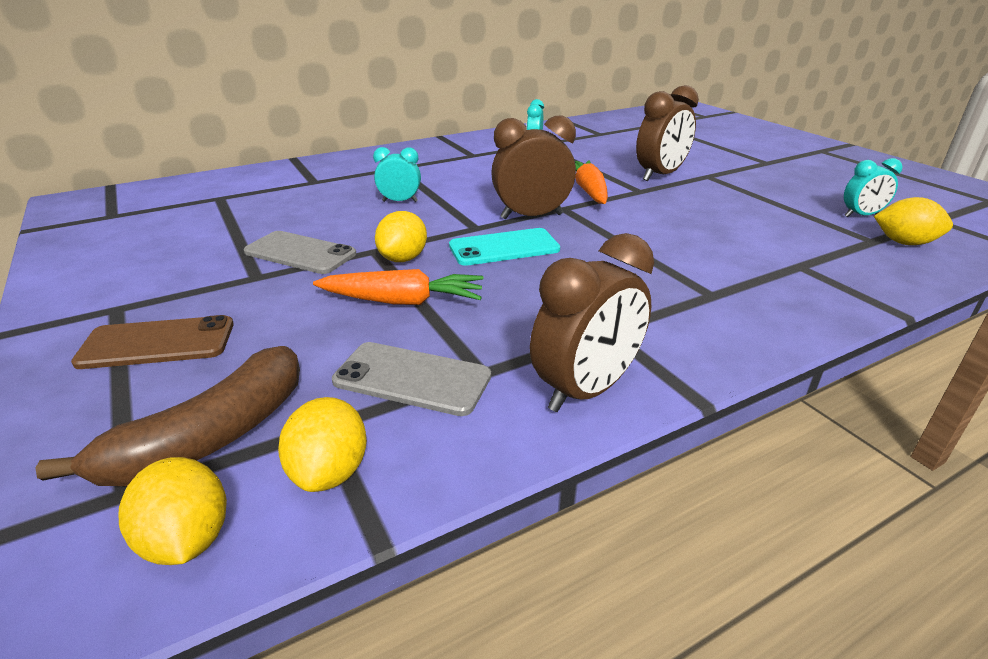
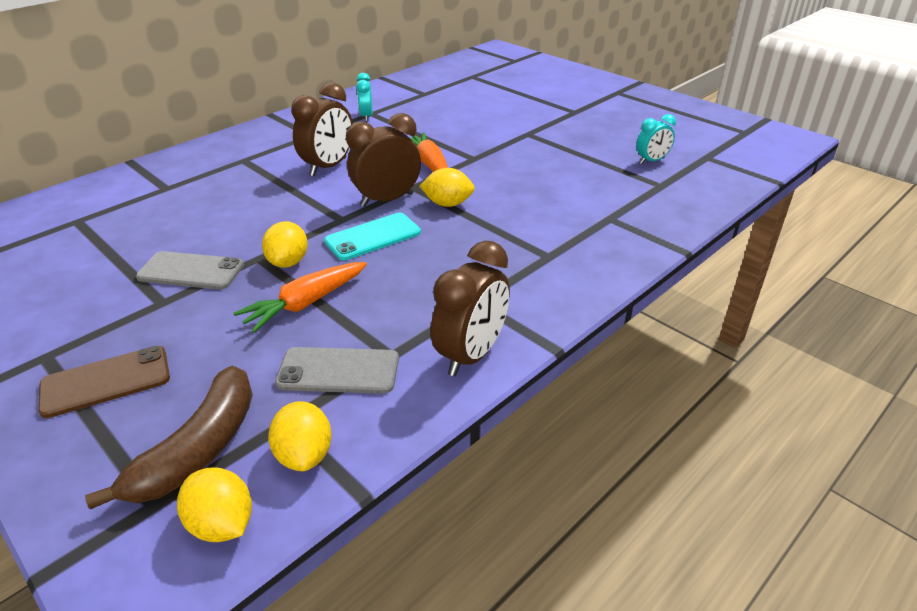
camera: 15 degrees left, 5 degrees up
orange carrot [313,269,484,305] -> orange carrot turned 150 degrees clockwise [233,262,367,333]
turquoise clock [373,147,421,202] -> none
brown clock [636,85,699,181] -> brown clock moved to [291,83,353,176]
yellow lemon [874,197,953,245] -> yellow lemon moved to [420,168,475,207]

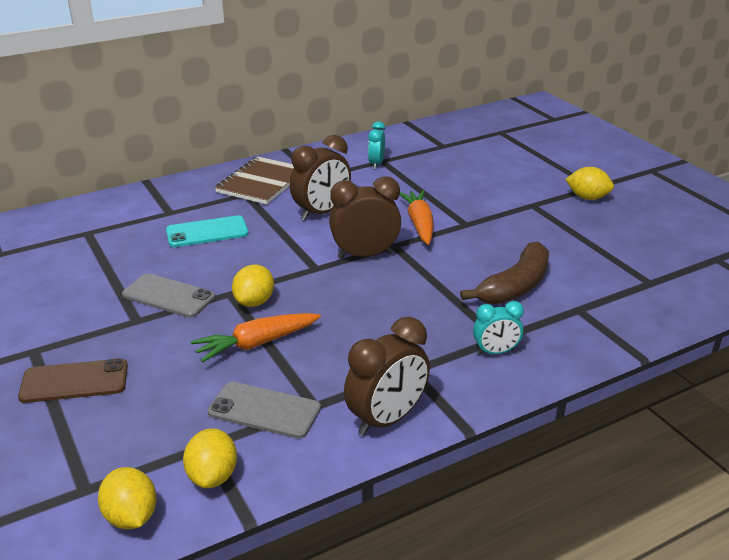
camera: 15 degrees right, 5 degrees down
brown banana [85,366,253,509] -> brown banana moved to [460,241,549,304]
turquoise phone [324,213,421,260] -> turquoise phone moved to [166,215,249,247]
yellow lemon [420,168,475,207] -> yellow lemon moved to [565,167,614,200]
turquoise clock [636,114,676,164] -> turquoise clock moved to [473,301,524,355]
none -> brown notebook [215,156,294,204]

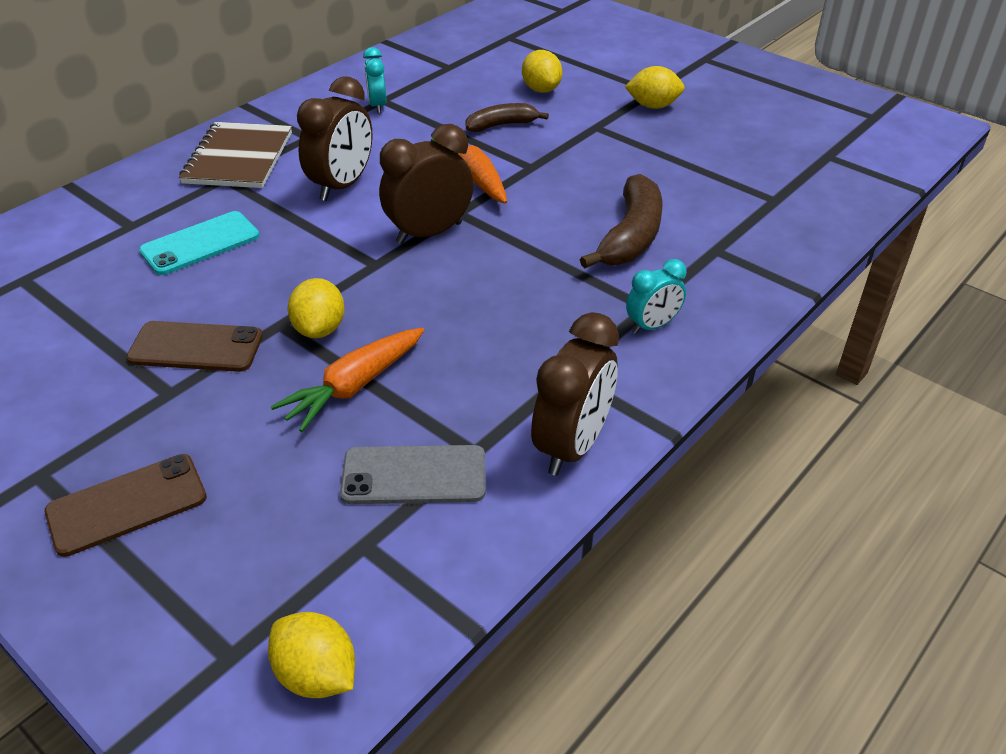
camera: 20 degrees left, 10 degrees up
grey phone [122,273,215,318] -> brown phone [126,321,263,372]
yellow lemon [183,428,237,488] -> yellow lemon moved to [522,50,562,93]
none -> brown banana [466,103,549,132]

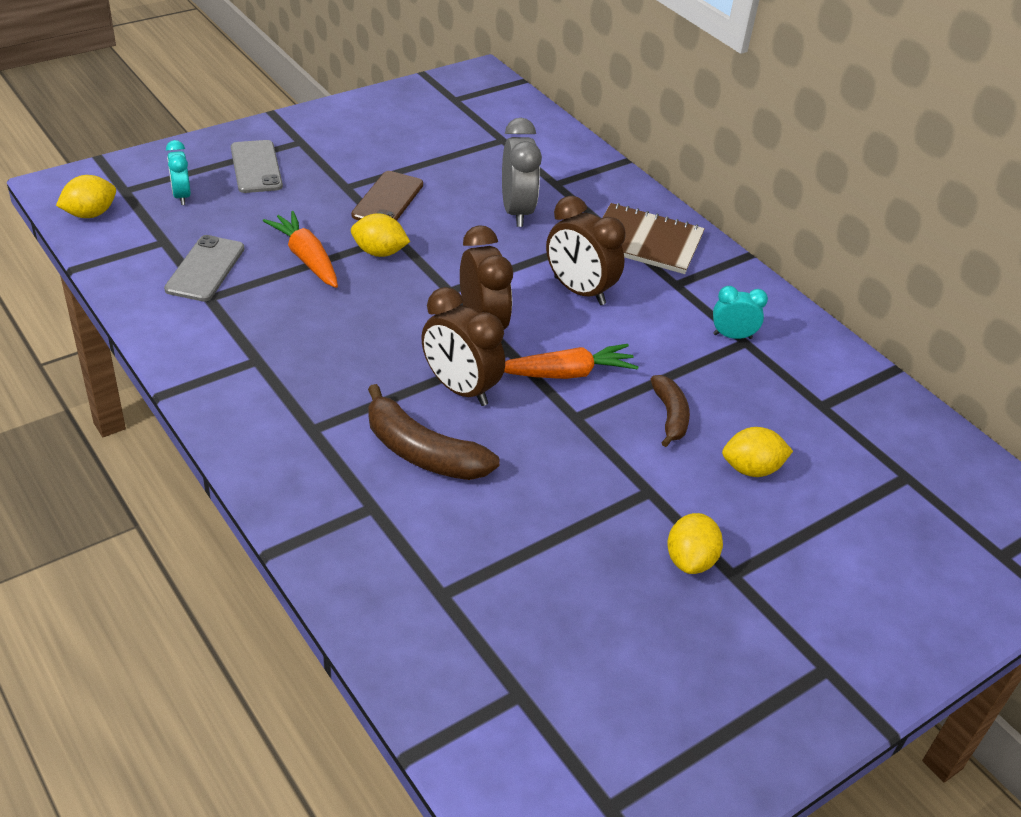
camera: 100 degrees right, 0 degrees up
brown phone [45,454,207,557] -> grey phone [231,140,283,193]
turquoise phone [139,211,260,275] -> grey clock [502,118,542,227]
brown clock [531,312,619,476] -> brown clock moved to [421,287,505,406]
turquoise clock [626,259,687,334] -> turquoise clock moved to [166,140,191,205]

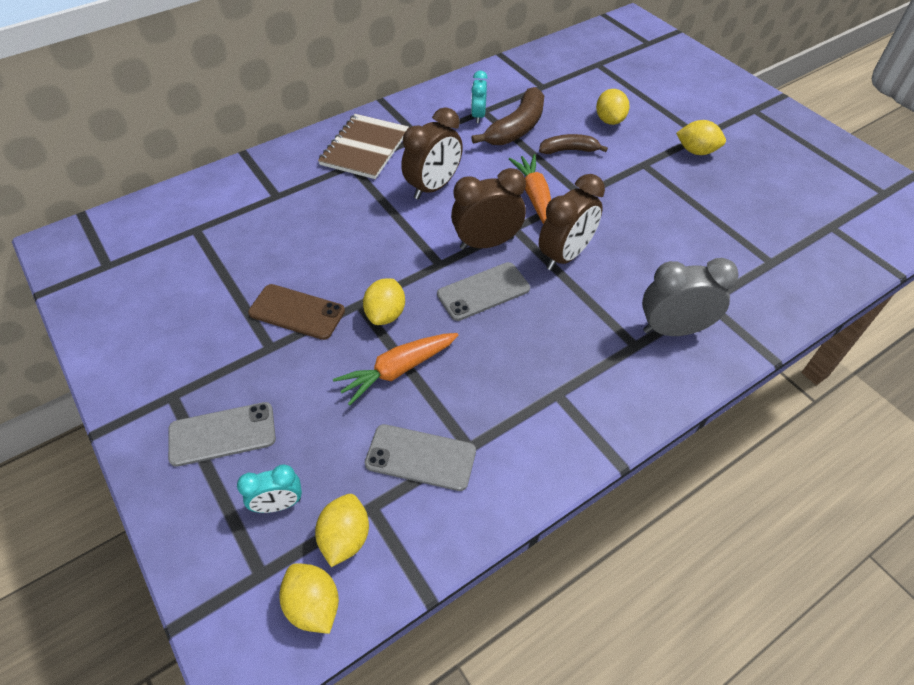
camera: 85 degrees left, 10 degrees up
brown banana [368,384,500,480] -> brown banana moved to [471,87,544,145]
grey clock [502,118,542,227] -> grey clock moved to [642,258,739,336]
none -> yellow lemon [315,494,369,567]
none -> grey phone [437,262,530,321]

